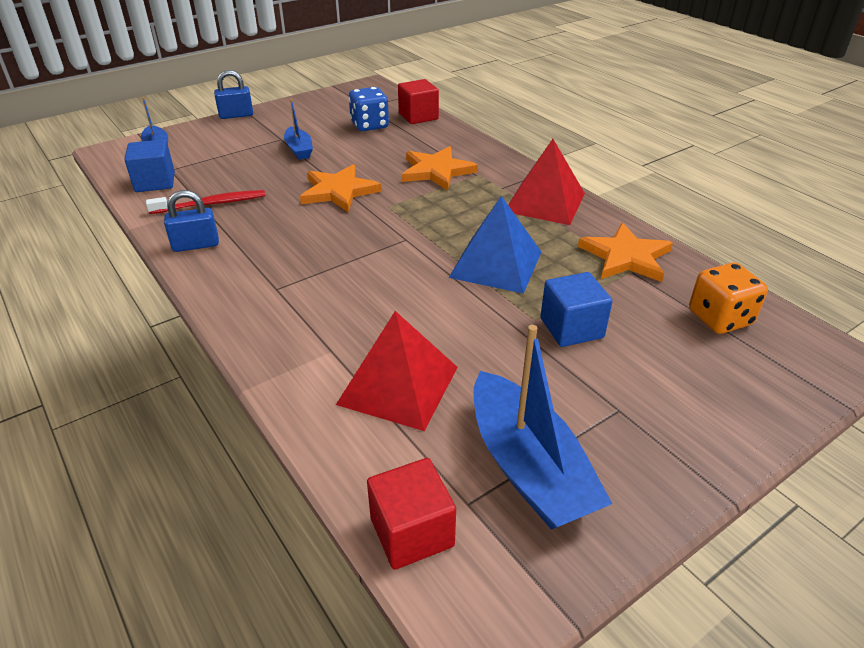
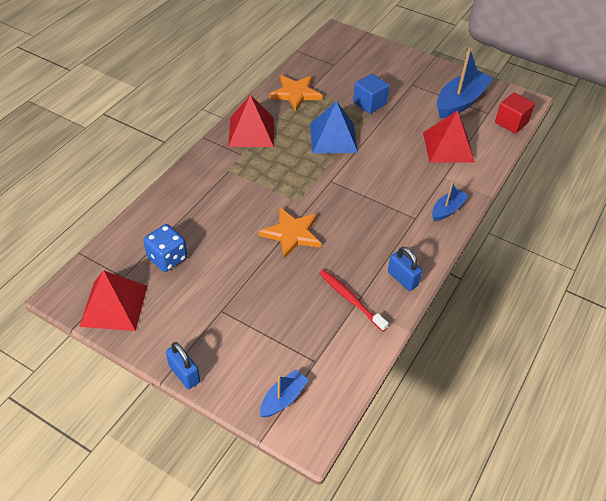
camera: 115 degrees left, 10 degrees up
blue cube [124,139,175,192] -> none
blue boat [284,99,313,160] -> blue boat moved to [432,182,469,221]
red cube [398,79,439,124] -> none
orange star [402,146,478,191] -> none
orange dice [689,263,768,334] -> none
none -> red pyramid [79,270,147,331]

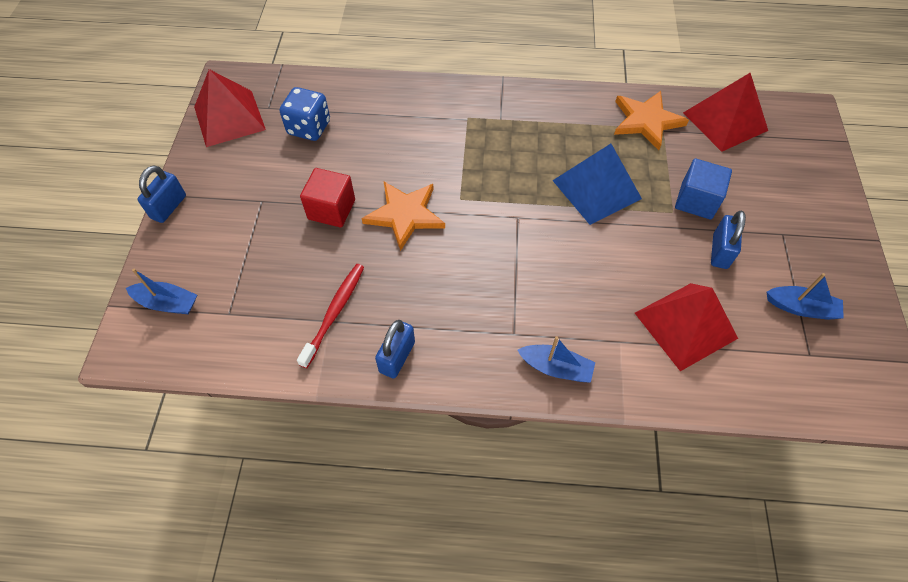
camera: 65 degrees right, 10 degrees up
red pyramid [228,95,274,147] -> red pyramid moved to [683,73,768,152]
blue boat [437,47,494,118] -> blue boat [766,273,844,320], size x0.54
red cube [495,93,535,134] -> red cube moved to [300,168,355,227]
none -> blue padlock [711,211,746,269]

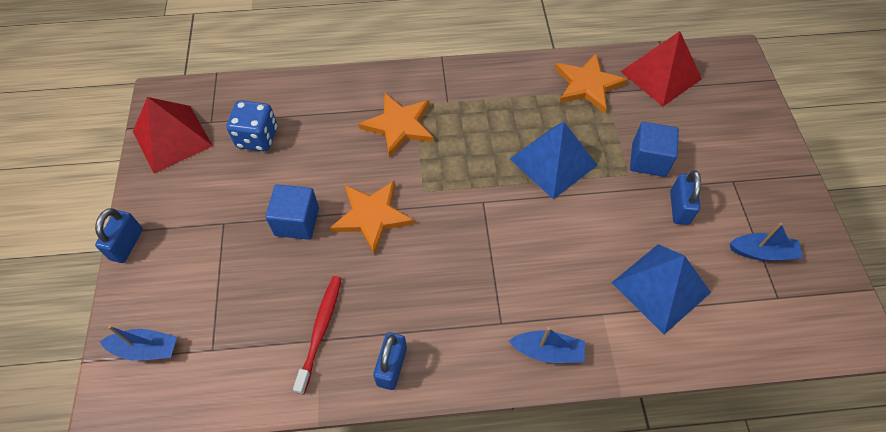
camera: 10 degrees left, 0 degrees up
red cube [300,168,355,227] -> blue cube [265,184,319,240]
red pyramid [635,283,738,371] -> blue pyramid [612,244,711,334]
none -> orange star [359,92,433,157]

